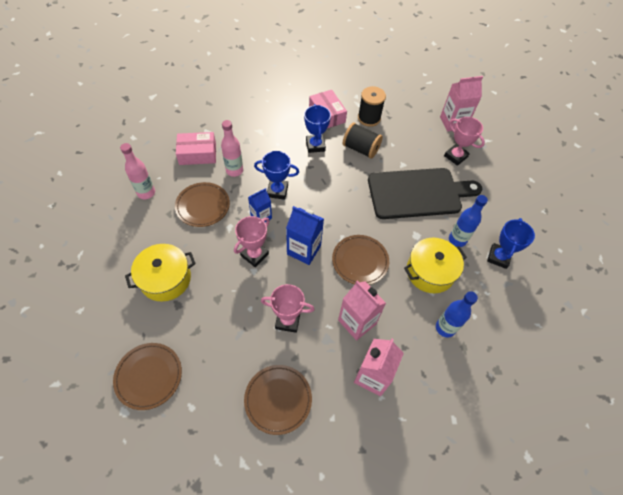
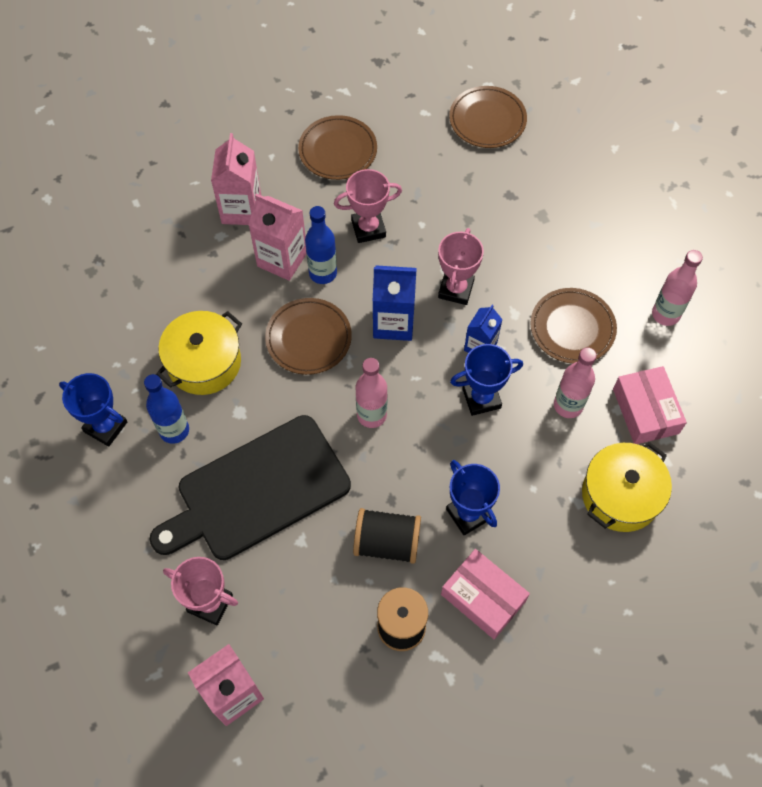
camera: 160 degrees right, 5 degrees up
yellow pot [125,244,196,301] -> yellow pot moved to [582,442,672,532]
pink box [176,132,216,165] -> pink box turned 75 degrees counterclockwise [613,366,687,444]
blue bottle [436,291,478,338] -> blue bottle moved to [305,206,337,284]
blue trophy [487,218,535,269] -> blue trophy turned 60 degrees counterclockwise [59,373,128,447]
none -> pink bottle [356,358,387,428]

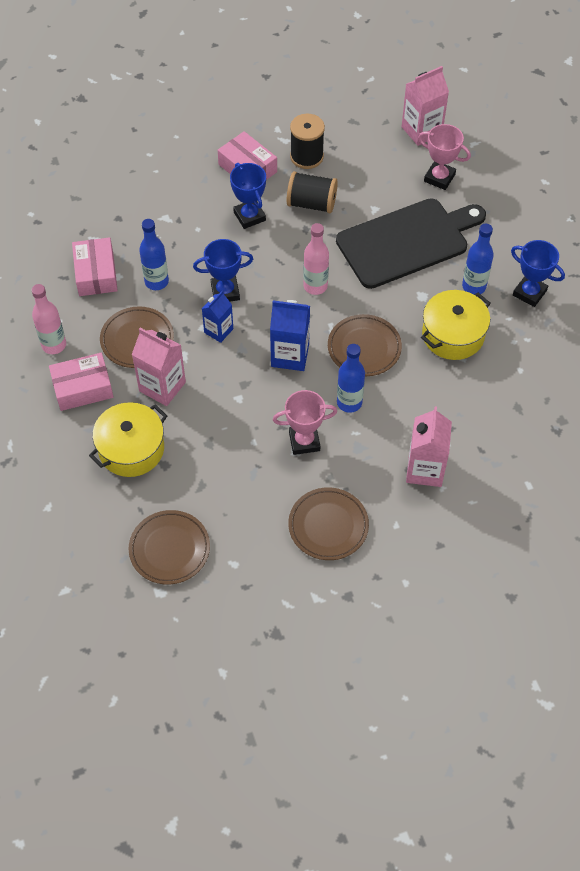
camera: 175 degrees left, 5 degrees down
pink carton [249,193,306,281] -> pink carton moved to [132,328,186,406]
pink trophy [438,228,484,305] -> none
pink bottle [554,347,596,418] -> blue bottle [139,219,169,290]
yellow pot [582,442,672,532] -> yellow pot moved to [89,402,167,477]
none -> pink box [49,353,114,411]

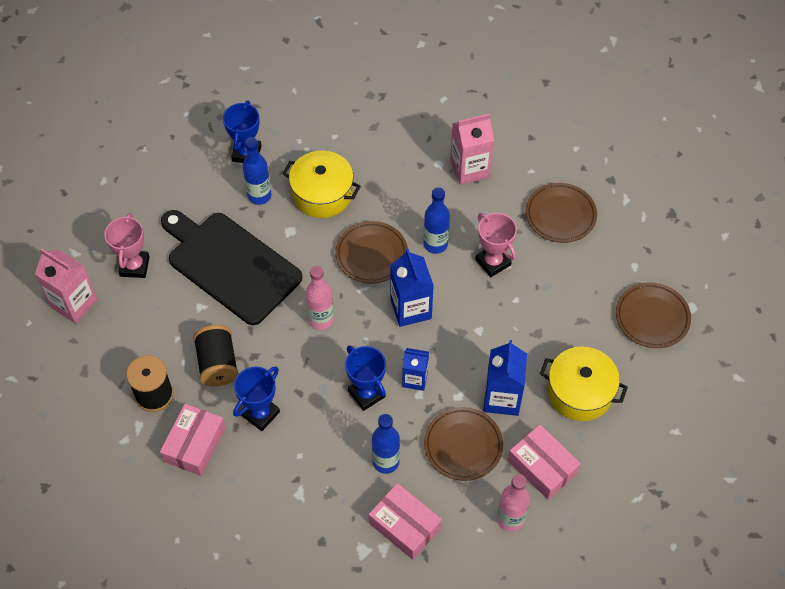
camera: 115 degrees left, 0 degrees up
pink box [72,237,118,296] -> pink box turned 75 degrees clockwise [368,483,442,560]
pink carton [132,328,186,406] -> blue carton [483,340,527,416]

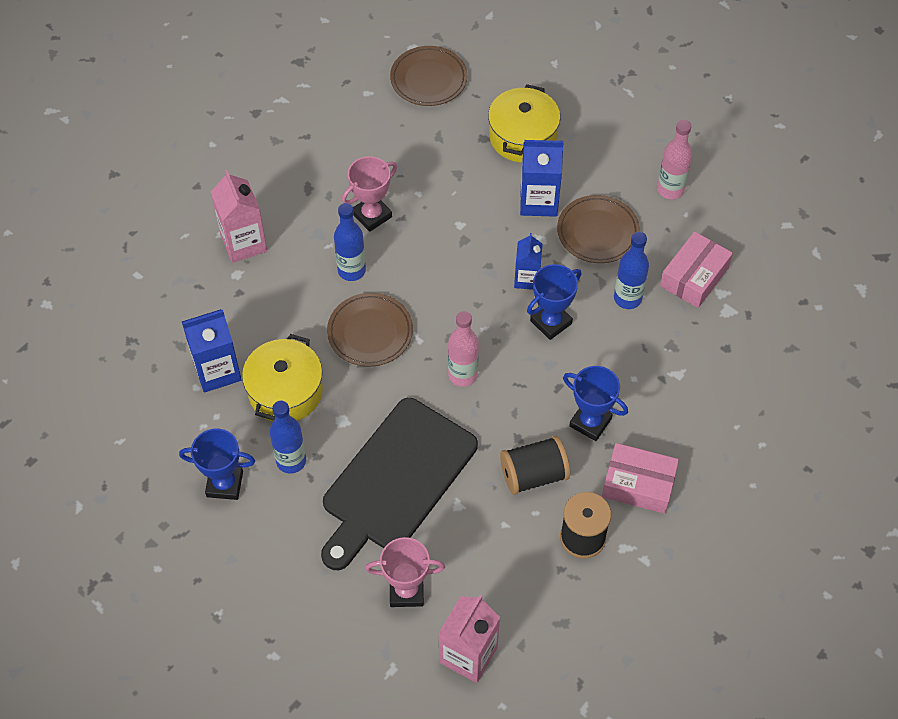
camera: 95 degrees left, 0 degrees up
blue carton [390,248,434,327] -> blue carton moved to [182,309,242,393]
pink box [508,424,581,500] -> none
brown plate [526,183,597,243] -> none

